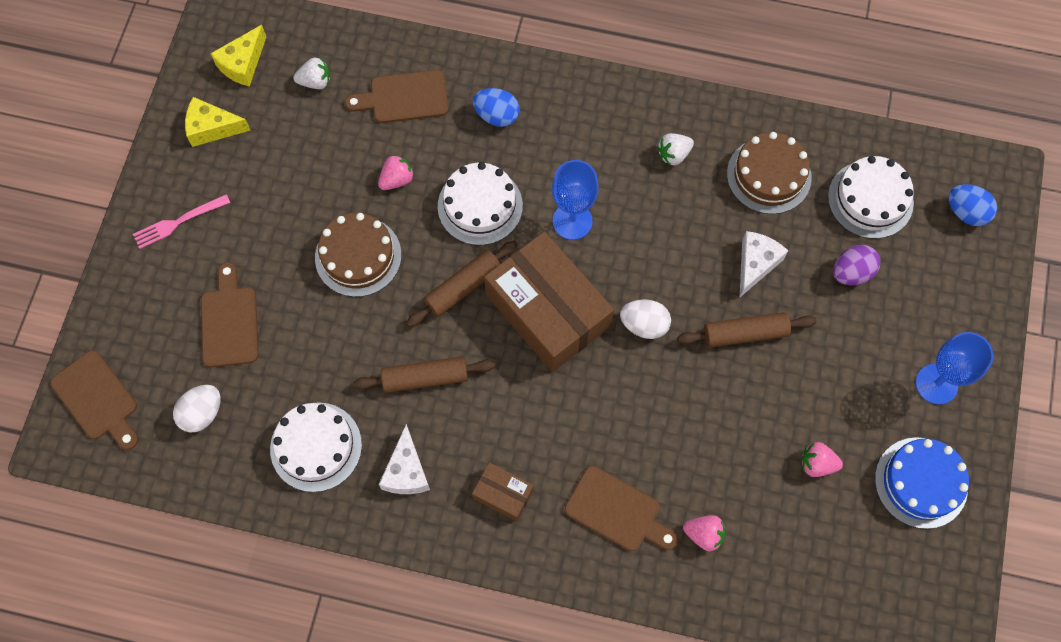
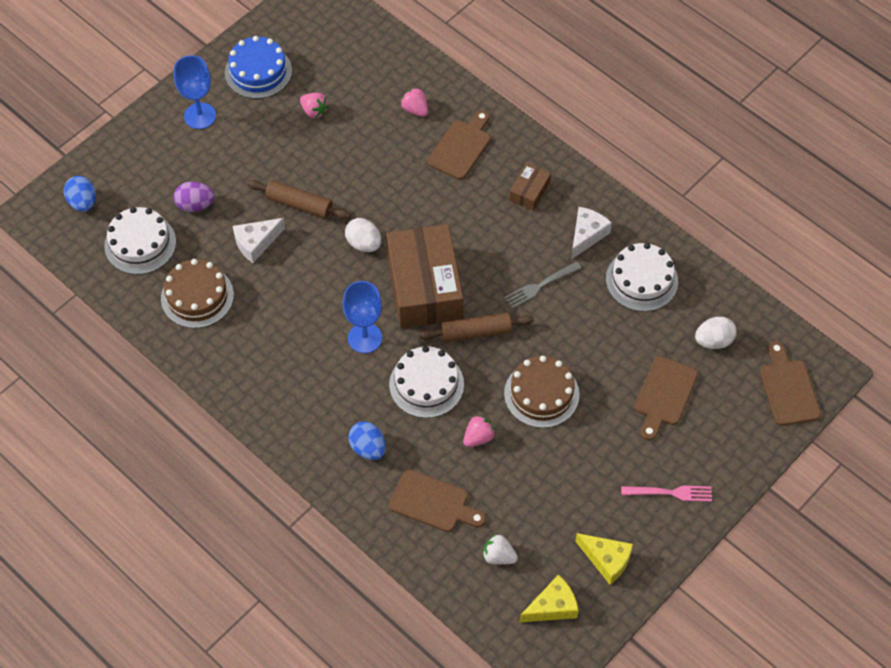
camera: 150 degrees left, 10 degrees down
brown rolling pin [353,356,495,393] -> grey fork [504,261,581,308]
pink strawberry [378,154,414,190] -> pink strawberry turned 150 degrees clockwise [463,415,495,447]
brown box [472,462,534,521] -> brown box turned 60 degrees clockwise [509,163,551,211]
brown cutting board [565,466,678,551] -> brown cutting board turned 60 degrees clockwise [427,110,491,180]
white strawberry [657,133,694,166] -> none

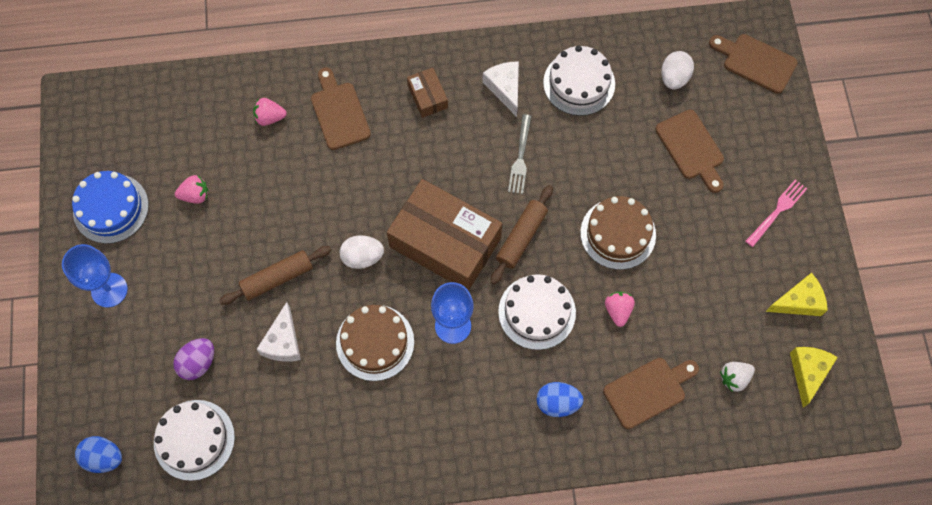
camera: 50 degrees left, 10 degrees up
brown cake [161,259,234,328] -> brown cake moved to [336,305,414,381]

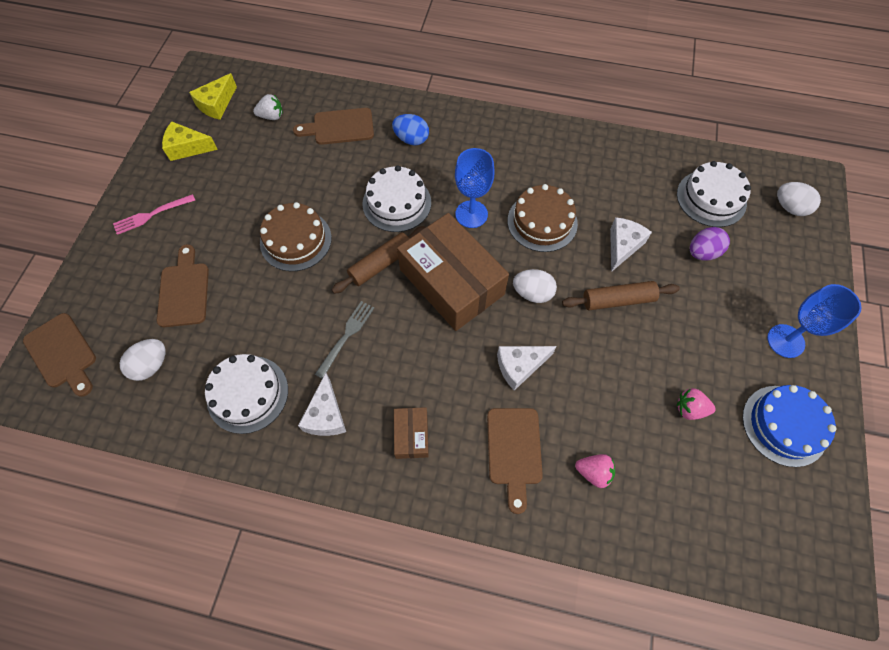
camera: 160 degrees left, 5 degrees down
blue egg [75,436,122,473] -> white egg [777,182,821,216]
pink strawberry [605,292,635,327] -> none
none -> white cheese [497,346,557,391]

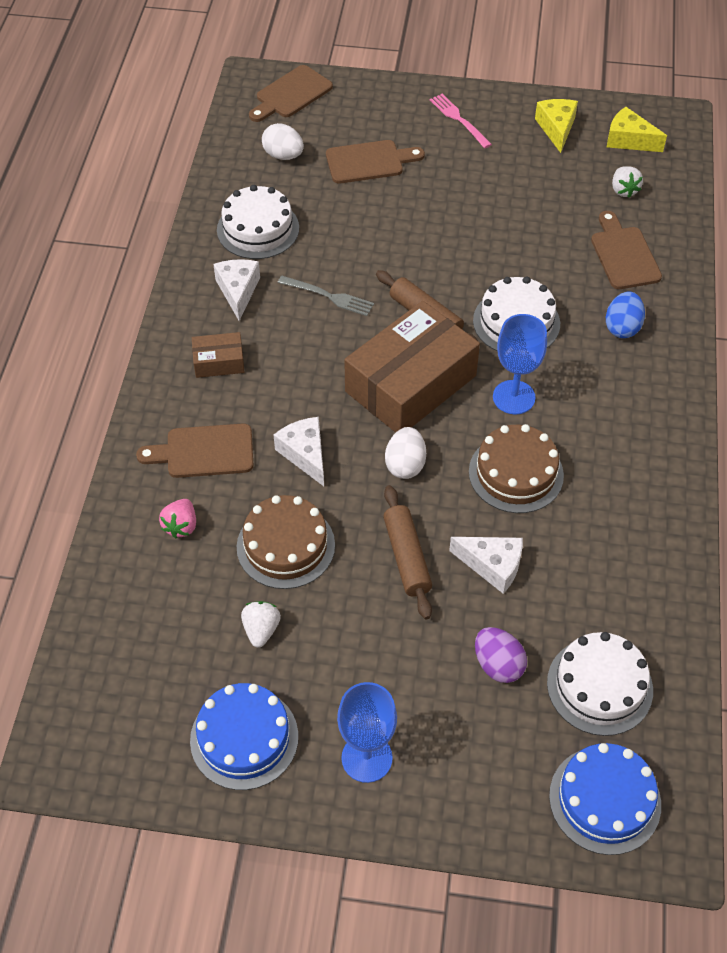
camera: 85 degrees right, 10 degrees down
brown cake [260,202,332,271] -> brown cake moved to [237,495,335,589]
white cheese [298,373,346,436] -> white cheese turned 90 degrees clockwise [213,259,260,321]
pink strawberry [677,388,716,420] -> white strawberry [241,601,281,648]
white egg [777,182,821,216] -> blue cake [549,743,661,855]

